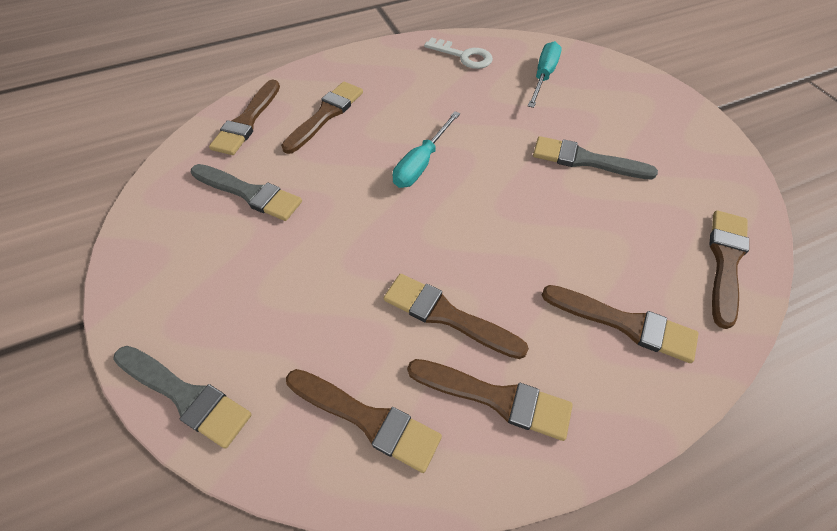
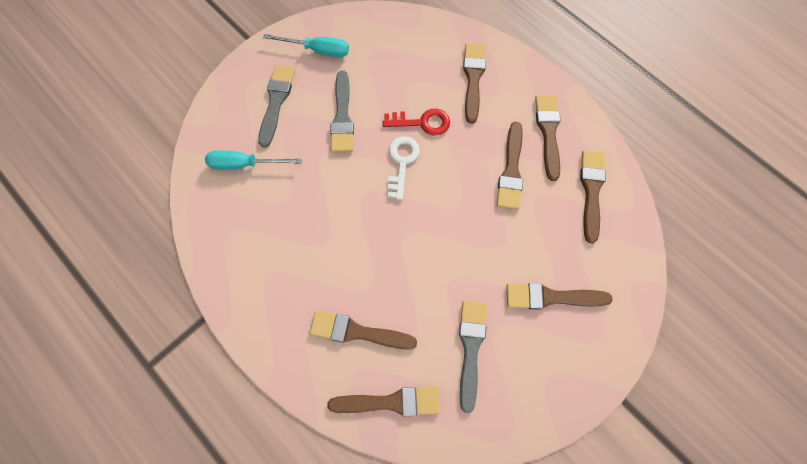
camera: 110 degrees left, 15 degrees up
grey brush [113,346,252,449] -> grey brush moved to [258,65,295,148]
turquoise screwdriver [393,111,460,188] -> turquoise screwdriver moved to [263,34,349,58]
white key [424,38,493,69] -> white key moved to [388,136,420,200]
brown brush [709,210,749,329] -> brown brush moved to [507,283,613,310]
none -> red key [383,109,450,136]

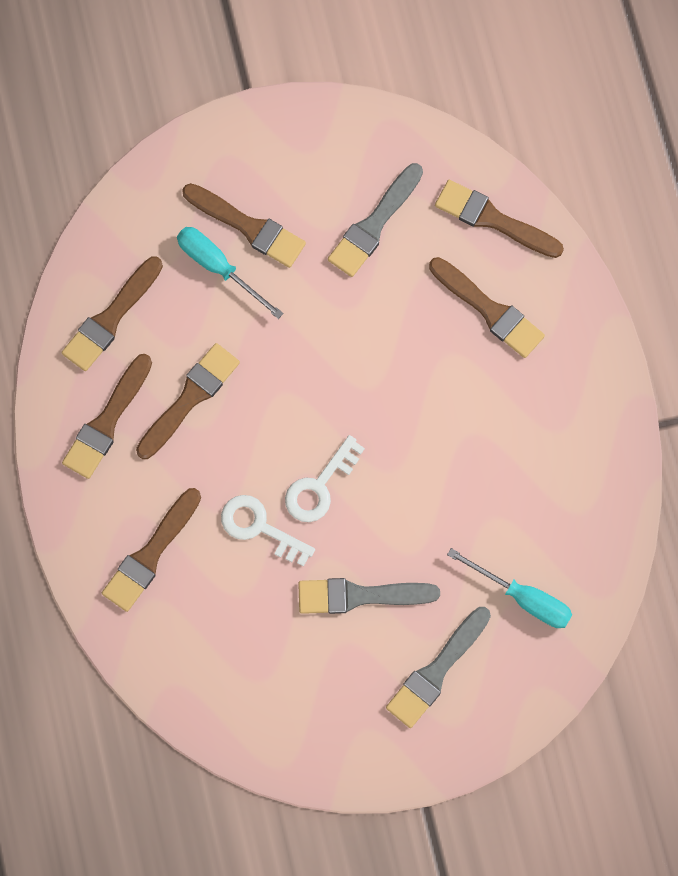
camera: 150 degrees left, 5 degrees up
turquoise screwdriver [263,34,349,58] -> turquoise screwdriver moved to [177,227,284,319]
grey brush [330,71,354,153] -> grey brush turned 120 degrees counterclockwise [298,578,440,614]
red key [383,109,450,136] -> white key [221,495,315,567]

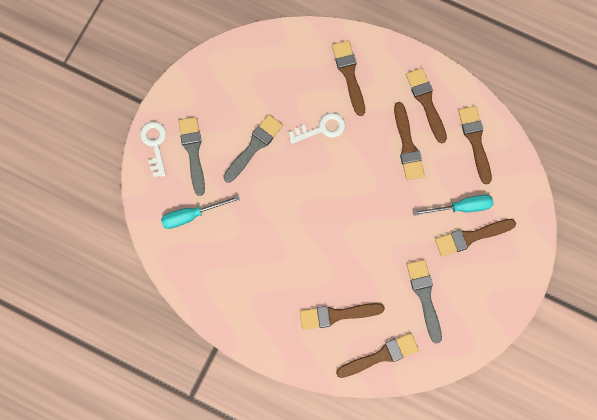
camera: 130 degrees right, 0 degrees up
white key [285,435,365,522] -> white key moved to [140,121,166,177]

